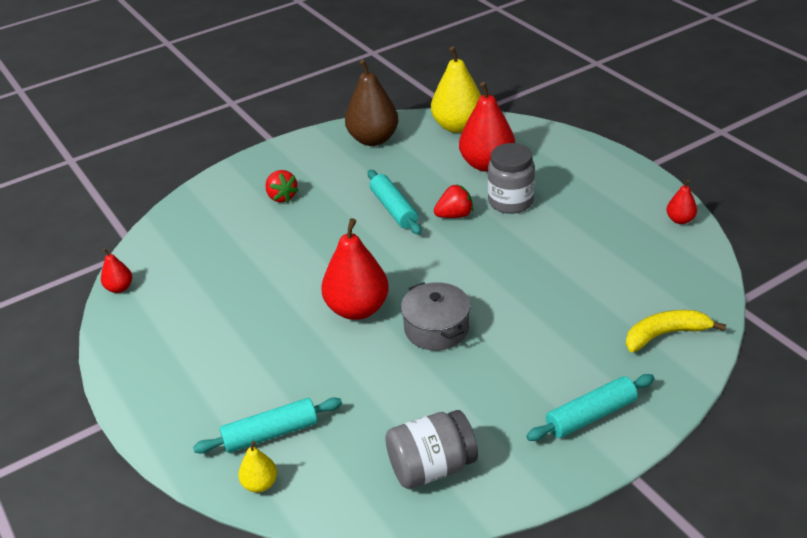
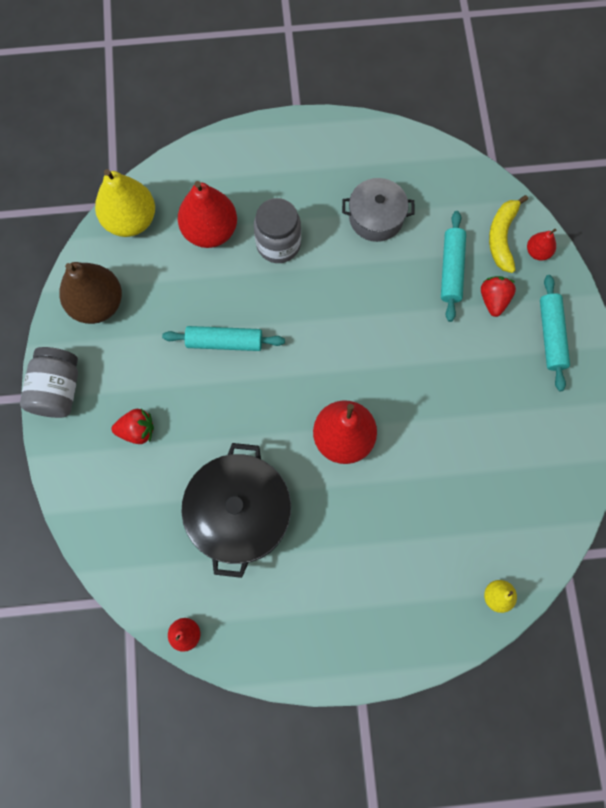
camera: 65 degrees left, 35 degrees up
turquoise rolling pin [193,397,342,454] -> turquoise rolling pin moved to [441,211,466,322]
grey jar [385,410,478,489] -> grey jar moved to [20,347,78,418]
grey pot [401,282,471,351] -> grey pot moved to [342,178,415,242]
red strawberry [434,184,473,218] -> red strawberry moved to [481,276,516,317]
red pear [666,180,697,224] -> red pear moved to [527,229,556,261]
none -> black pot [181,443,291,578]

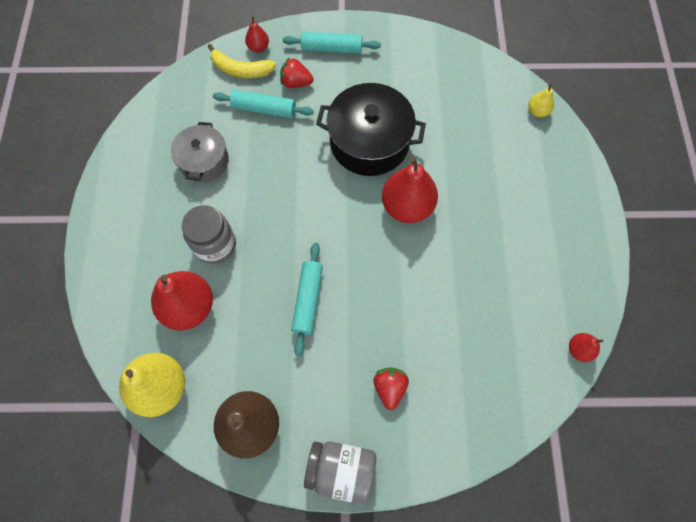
camera: 85 degrees left, 5 degrees down
black pot [181,443,291,578] -> black pot moved to [316,83,426,176]

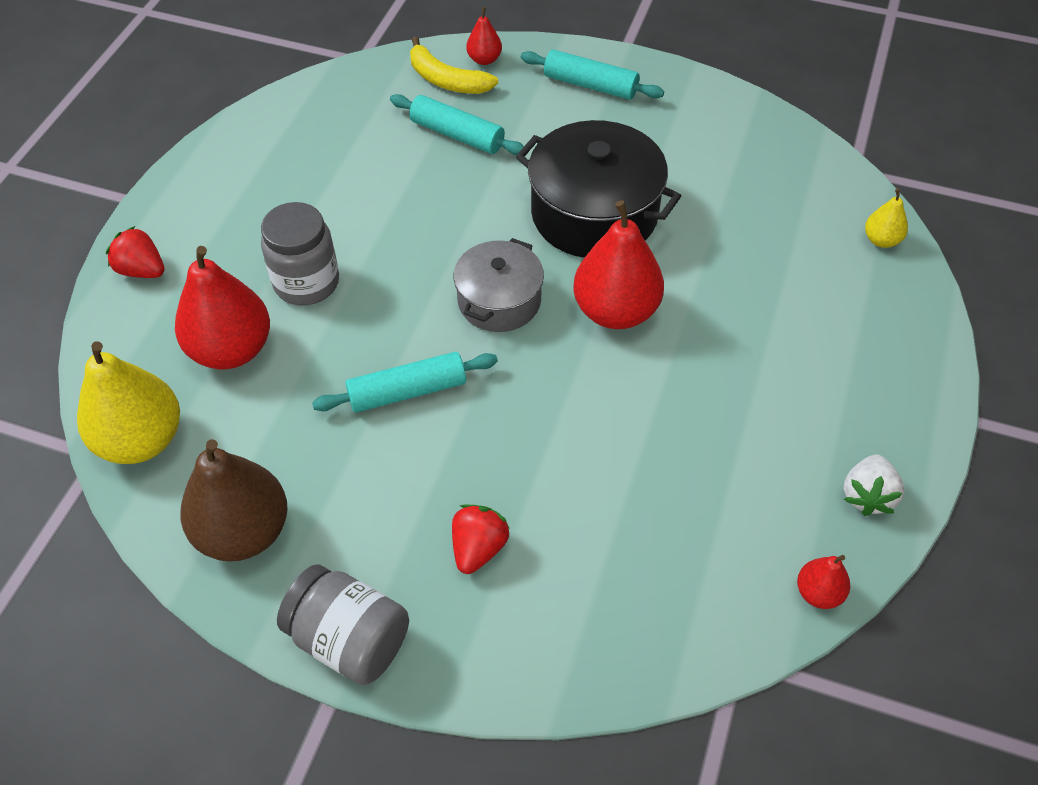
camera: 20 degrees right, 15 degrees down
grey pot [171,122,229,182] -> grey pot moved to [454,238,544,332]
red strawberry [280,58,314,88] -> red strawberry moved to [106,226,165,278]
turquoise rolling pin [291,243,323,356] -> turquoise rolling pin turned 45 degrees clockwise [312,352,498,413]
none -> white strawberry [843,454,904,516]

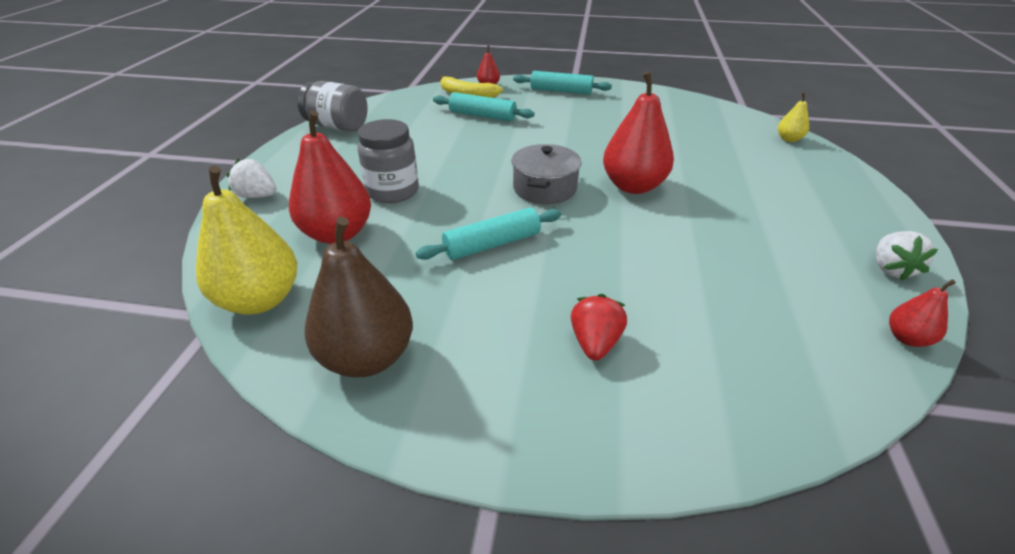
camera: 10 degrees left, 15 degrees down
red strawberry [106,226,165,278] -> white strawberry [227,159,277,198]
grey jar [277,565,409,685] -> grey jar moved to [297,81,368,132]
black pot [516,120,681,258] -> none

